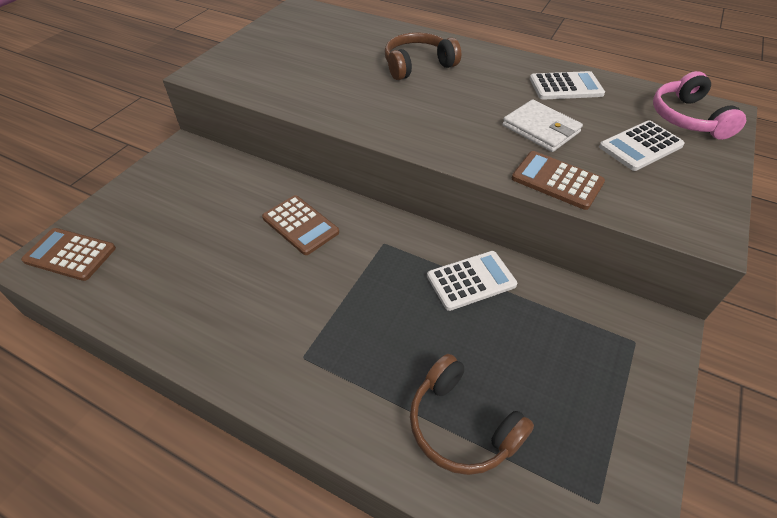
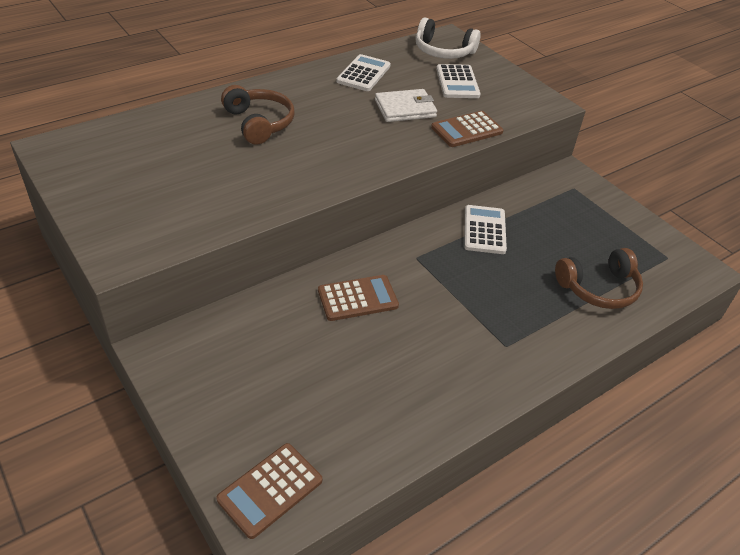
camera: 65 degrees left, 5 degrees down
brown headphones [385,32,461,80] -> brown headphones turned 150 degrees clockwise [221,85,294,145]
pink headphones [653,71,746,140] -> white headphones [415,18,481,59]

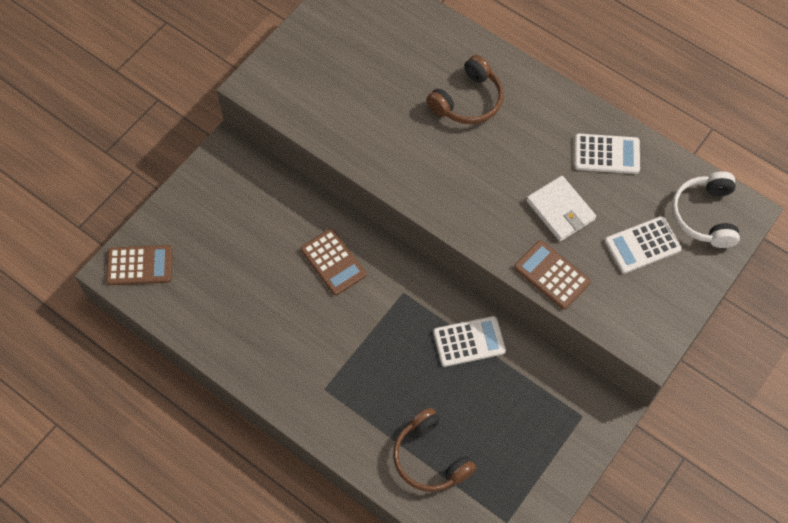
camera: 75 degrees right, 20 degrees up
brown calculator [217,443,322,539] -> brown calculator turned 150 degrees clockwise [106,245,172,285]

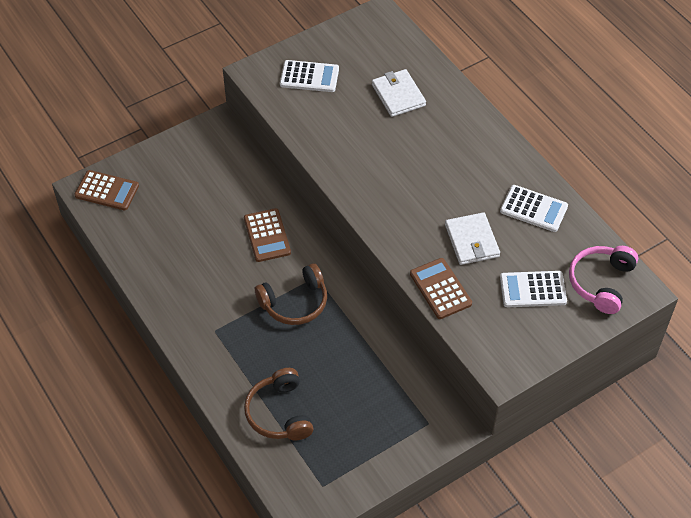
camera: 20 degrees right, 10 degrees down
brown headphones [427,55,504,124] -> brown headphones moved to [255,263,327,325]
white calculator [433,316,506,367] -> white calculator moved to [280,60,339,92]
white headphones [672,171,740,248] -> pink headphones [569,246,638,314]
none -> white wallet [372,69,426,117]

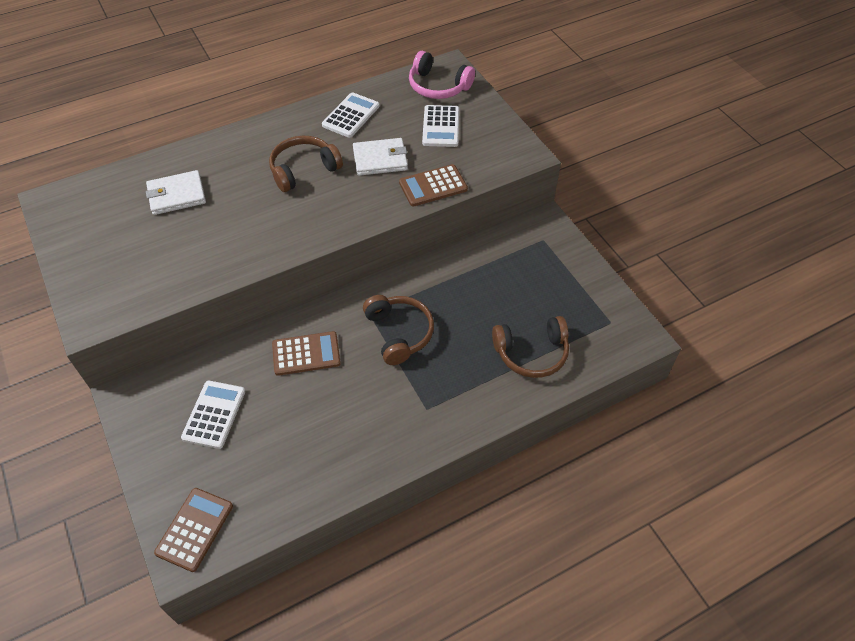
camera: 85 degrees left, 0 degrees up
white calculator [280,60,339,92] -> white calculator moved to [181,381,245,449]
none -> brown headphones [269,136,343,192]

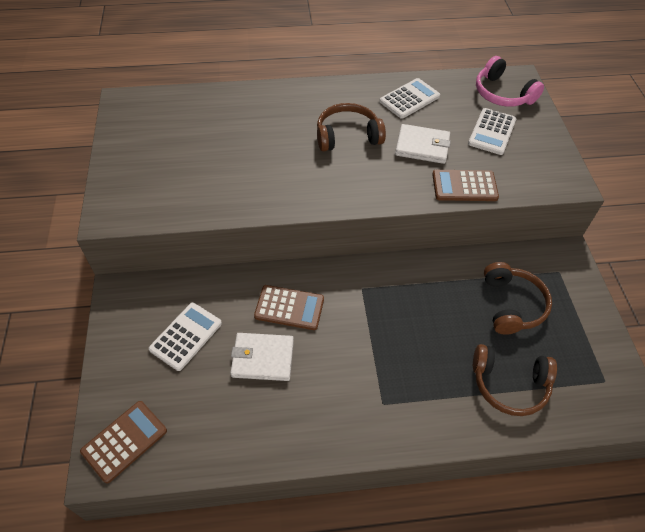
camera: 20 degrees right, 0 degrees up
white wallet [146,170,206,215] -> white wallet moved to [230,333,294,381]
brown headphones [363,295,434,365] -> brown headphones moved to [484,262,552,335]

